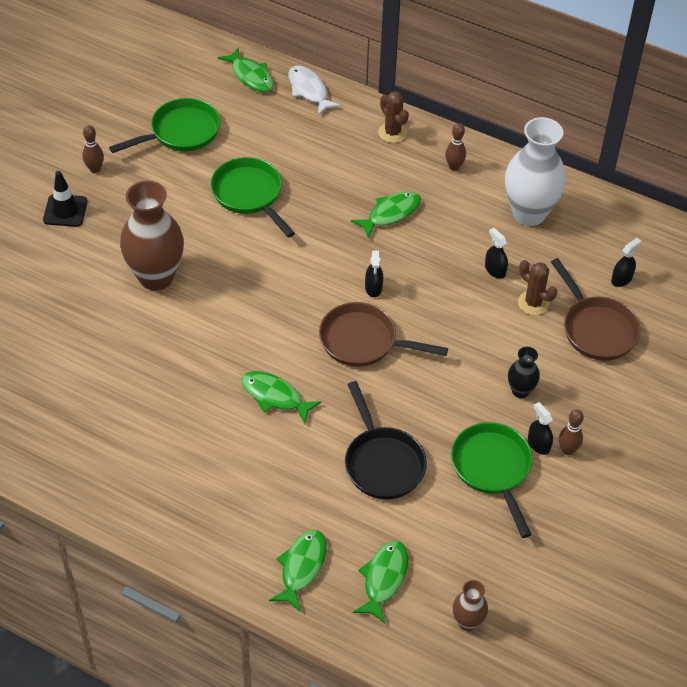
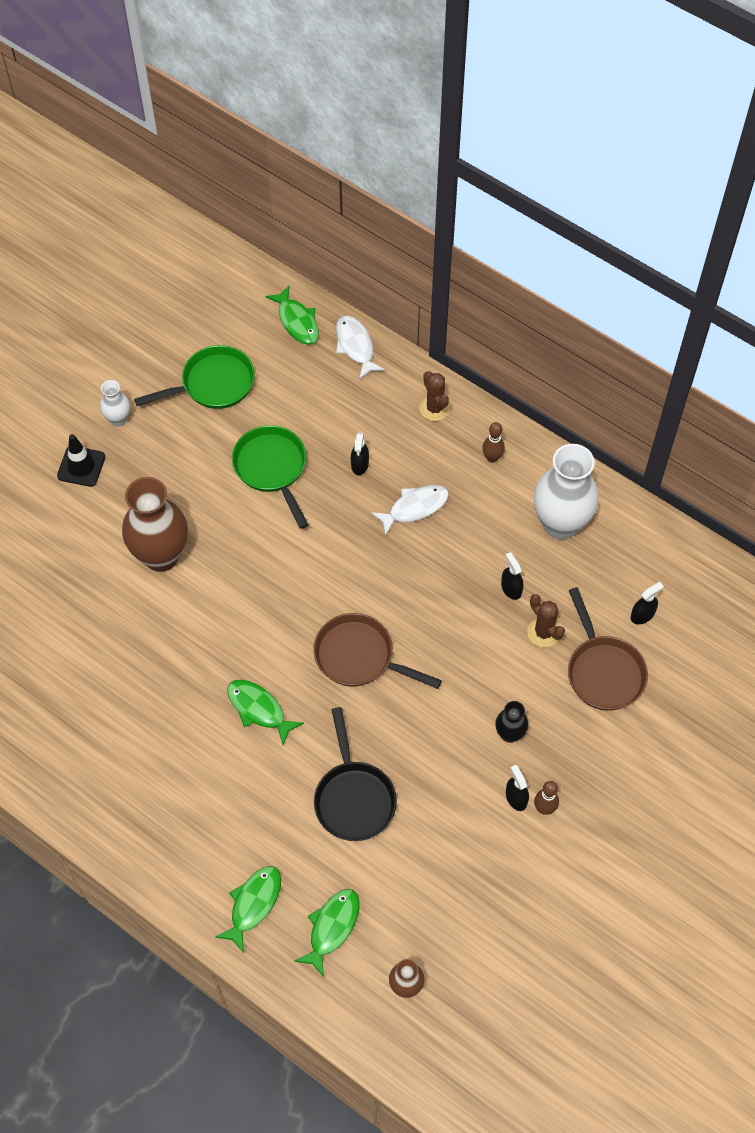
camera: 10 degrees right, 10 degrees up
brown bowling pin [83,125,104,173] -> white vase [100,380,130,427]
green fish [351,191,421,238] -> white fish [371,485,449,536]
black spray bottle [365,250,383,297] -> black spray bottle moved to [351,432,369,475]
green pan [451,422,533,538] -> none

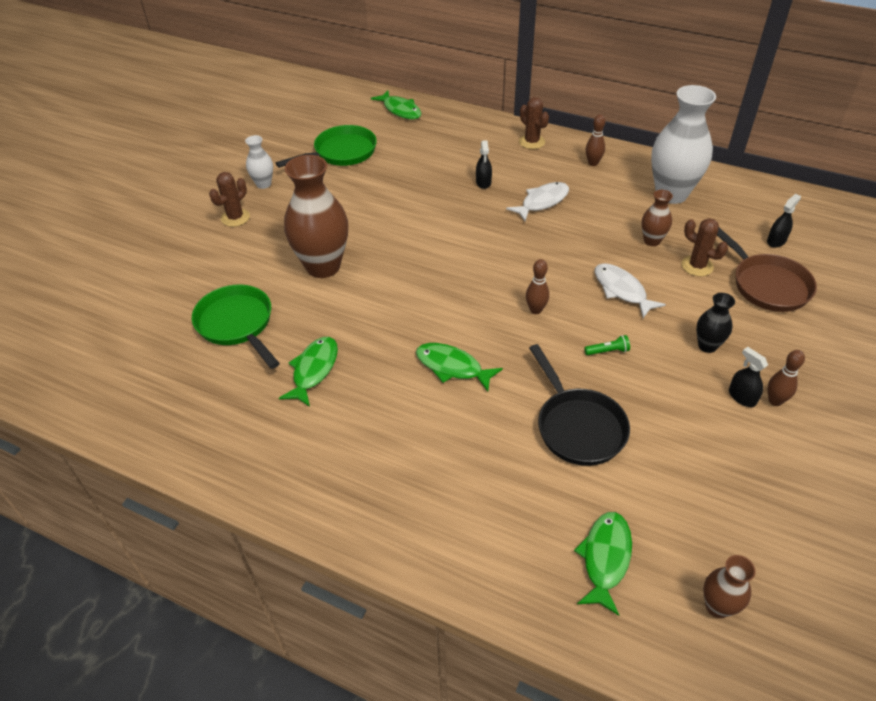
camera: 10 degrees left, 15 degrees down
black traffic cone [57,434,105,487] -> brown cactus [209,172,250,227]
green fish [215,866,281,953] -> green fish moved to [279,337,338,407]
green pan [232,425,308,529] -> green pan moved to [192,285,280,369]
brown pan [313,613,442,689] -> brown bowling pin [526,259,549,314]
white fish [336,316,385,380] -> white fish moved to [595,263,666,318]
black spray bottle [501,552,523,600] -> brown vase [641,190,673,246]
none -> green flashlight [585,335,630,355]

